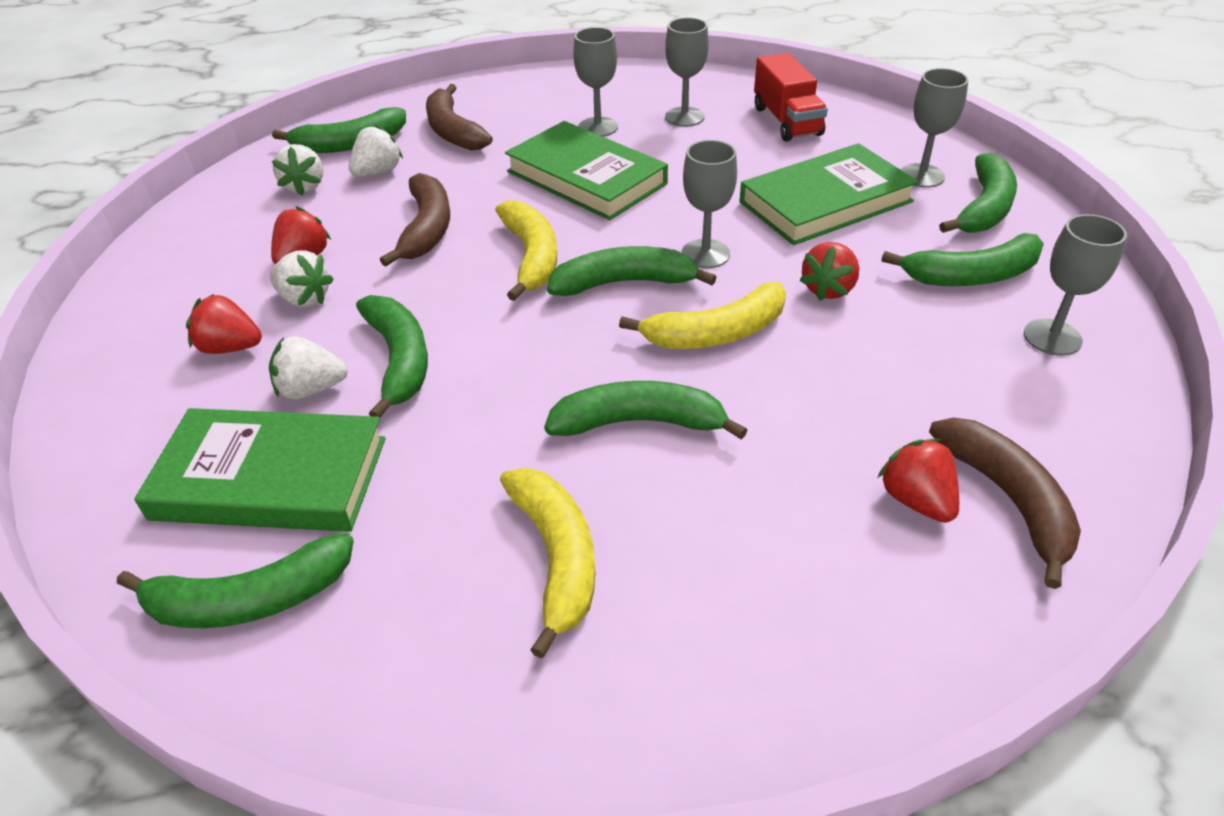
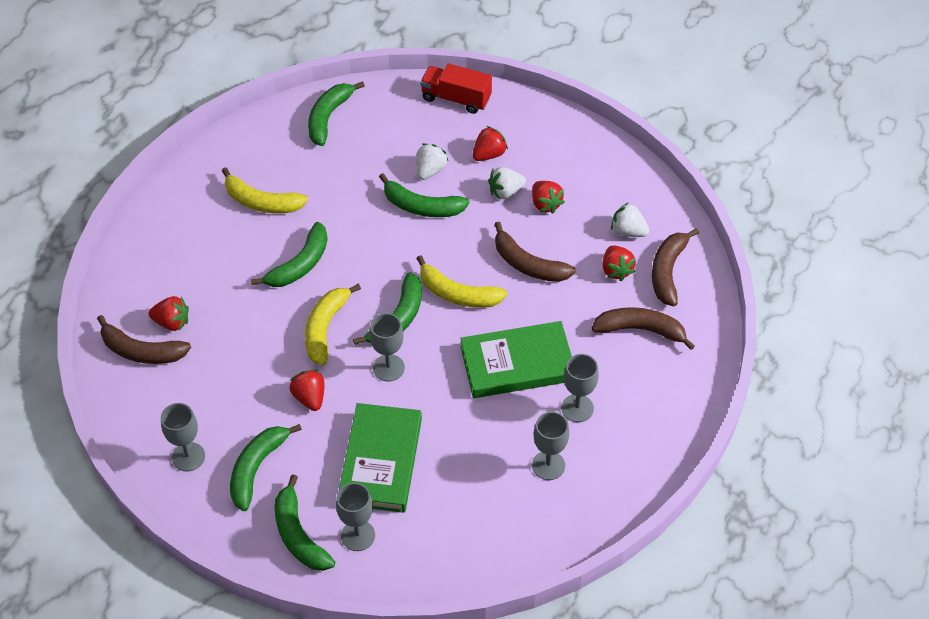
camera: 125 degrees right, 10 degrees up
green book [134,408,386,532] -> none
green banana [272,107,406,153] -> brown banana [652,229,699,307]
white strawberry [349,124,403,177] -> red strawberry [602,245,636,281]
red truck [754,53,828,141] -> red truck moved to [420,64,492,114]

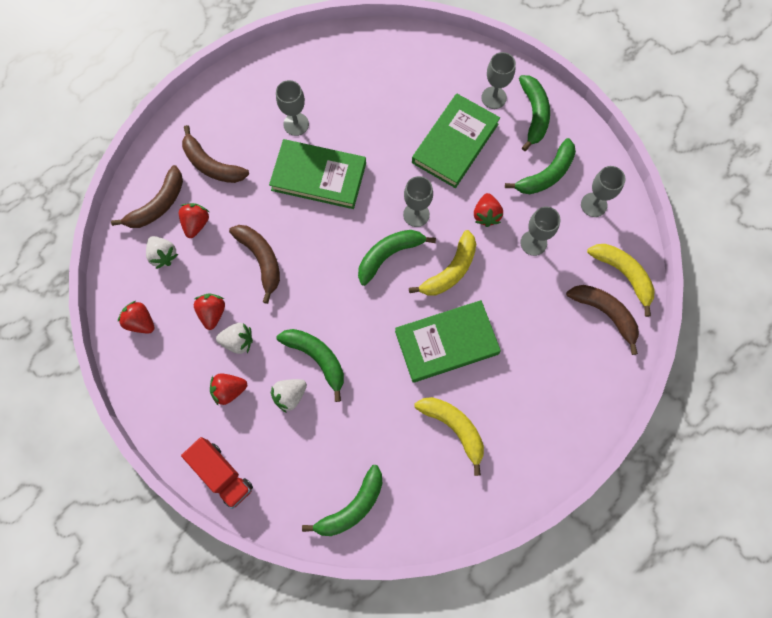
camera: 155 degrees left, 20 degrees up
red strawberry [149,296,189,331] -> red strawberry moved to [118,301,155,333]
green banana [251,222,328,287] -> green book [395,300,501,383]
yellow banana [416,255,507,308] -> yellow banana moved to [587,244,655,317]
grey goblet [532,412,569,480] -> grey goblet moved to [520,207,561,256]

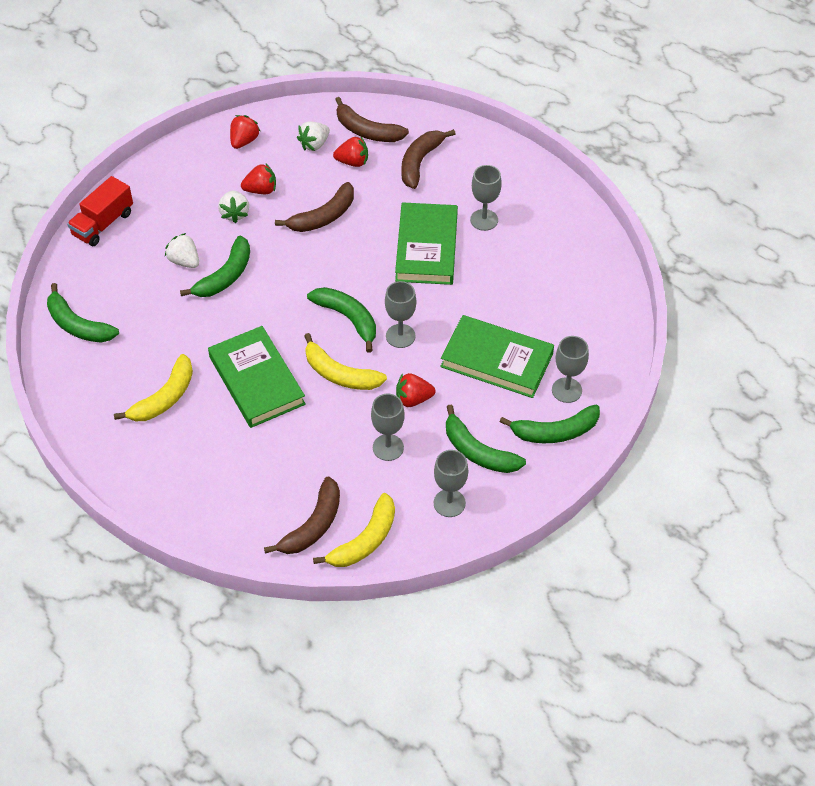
camera: 80 degrees right, 20 degrees down
red strawberry [210,374,247,406] -> none

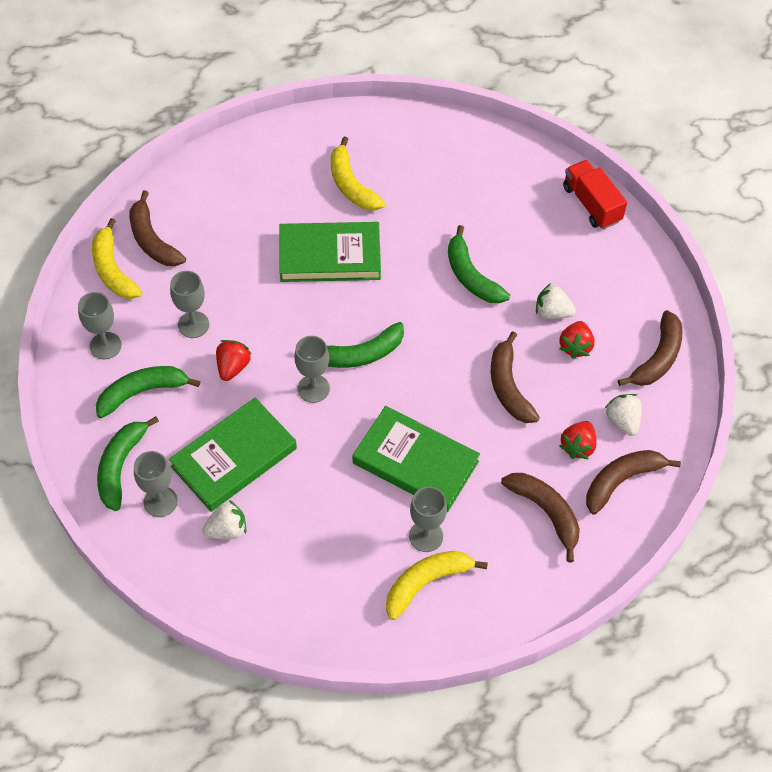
camera: 115 degrees right, 5 degrees up
green banana [47,283,119,343] -> none
white strawberry [165,233,199,268] -> white strawberry moved to [202,500,246,539]
red strawberry [230,115,261,149] -> brown banana [618,310,683,386]
yellow banana [304,333,387,390] -> yellow banana moved to [386,551,488,620]

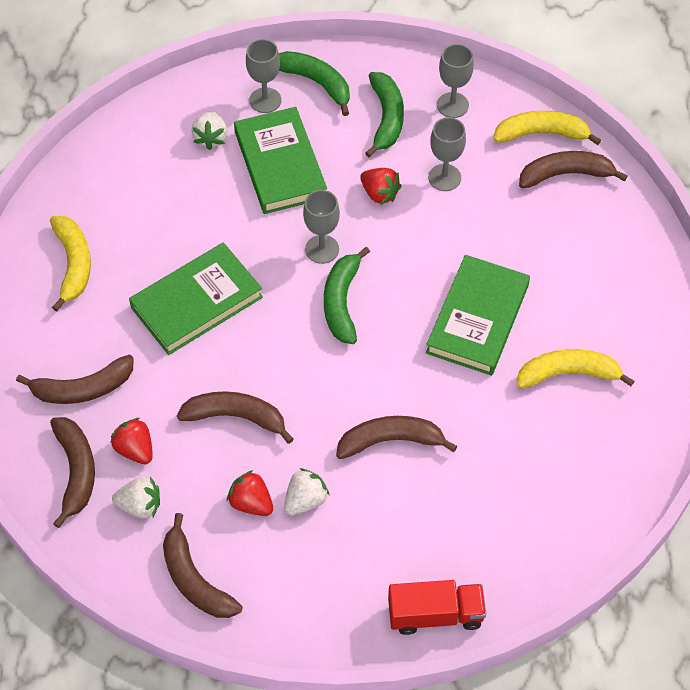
camera: 115 degrees right, 0 degrees up
grey goblet [409,486,447,552] -> none
green banana [448,225,510,303] -> brown banana [336,416,457,459]

